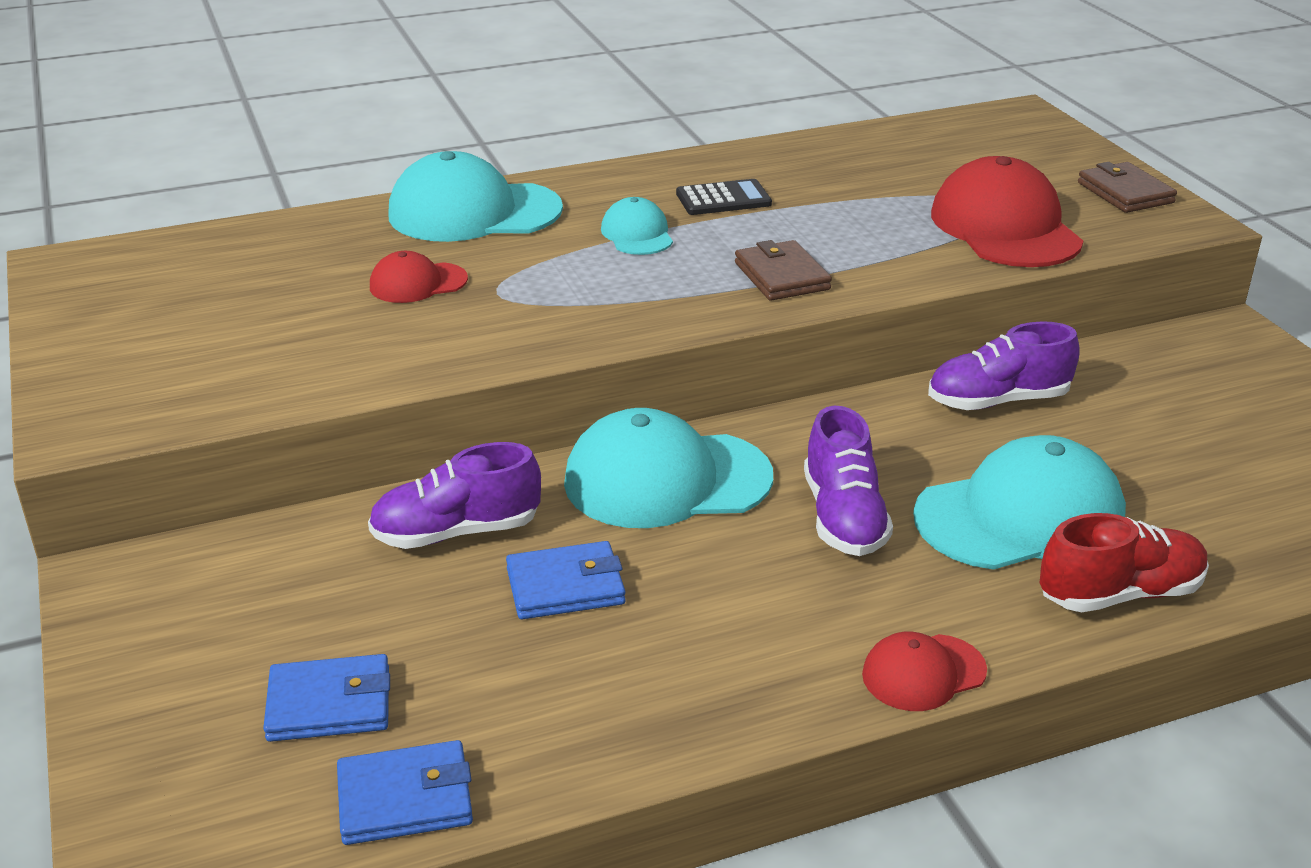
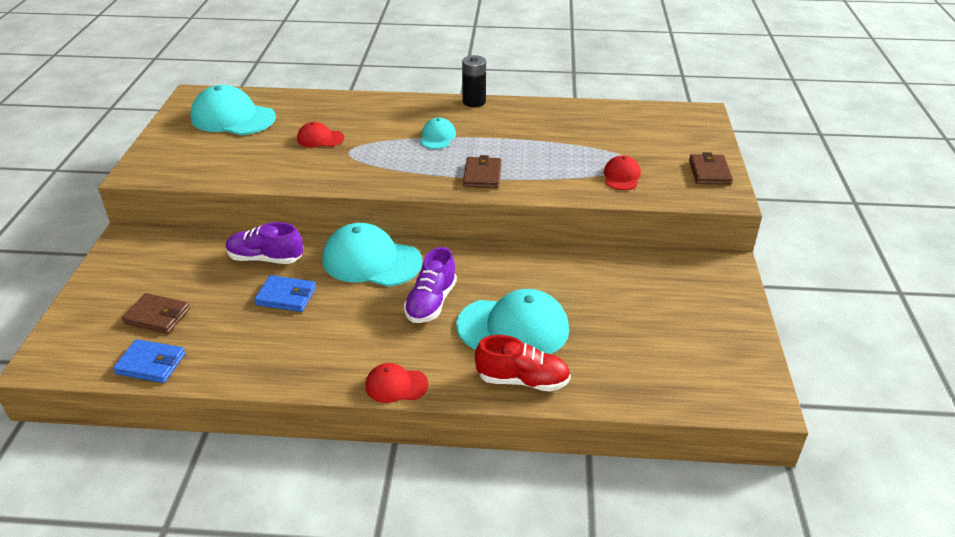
camera: 25 degrees right, 5 degrees up
blue wallet [263,654,390,742] -> brown wallet [122,293,190,334]
turquoise cap [388,151,563,242] -> turquoise cap moved to [191,85,276,135]
black calculator [676,179,772,215] -> none
purple shoe [928,321,1080,410] -> none
red cap [931,156,1083,267] -> red cap [604,155,641,190], size x0.52
none -> black battery [462,55,486,107]

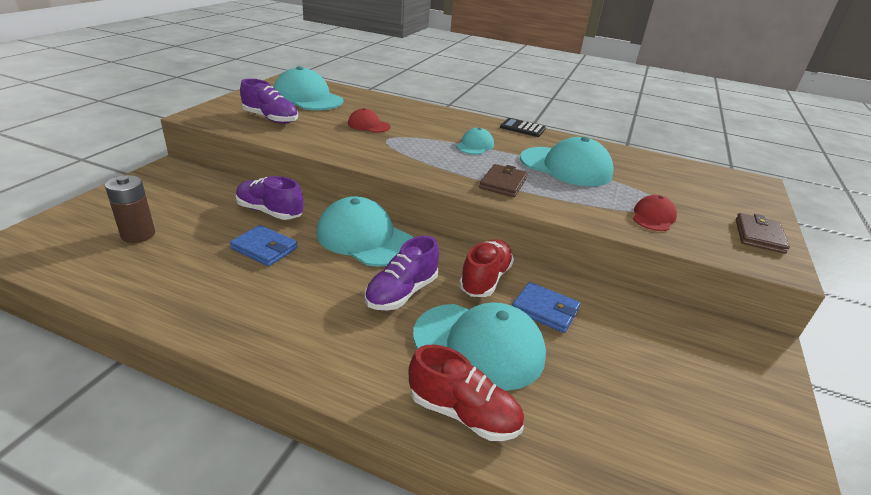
camera: 15 degrees right, 5 degrees down
blue wallet [113,339,185,383] -> blue wallet moved to [512,282,581,333]
brown wallet [122,293,190,334] -> brown battery [105,175,155,243]
red cap [365,363,428,403] -> none
black battery [462,55,486,107] -> black calculator [500,118,546,137]
none -> purple shoe [240,79,298,124]
none -> red shoe [459,239,514,297]
none -> turquoise cap [520,137,614,186]

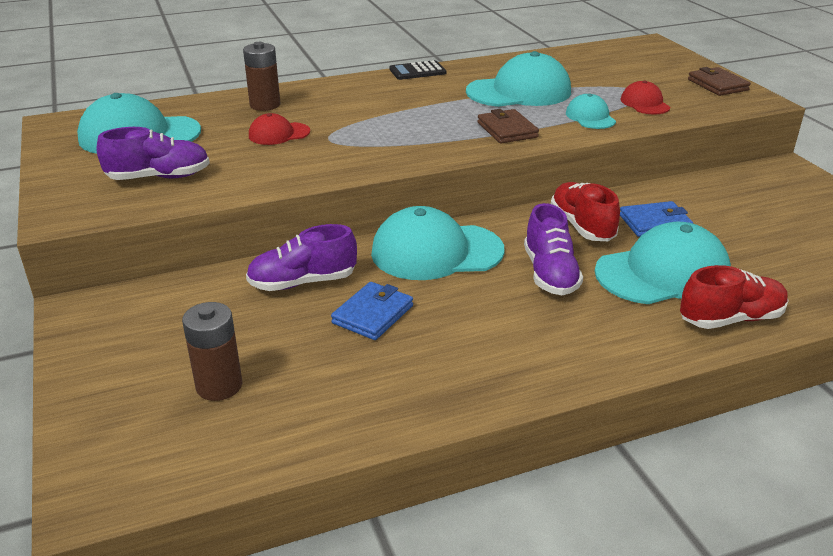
camera: 40 degrees left, 0 degrees up
blue wallet [230,225,297,266] -> blue wallet turned 45 degrees counterclockwise [331,282,413,340]
turquoise cap [456,128,494,154] -> turquoise cap moved to [566,93,616,129]
none -> brown battery [243,42,281,111]

